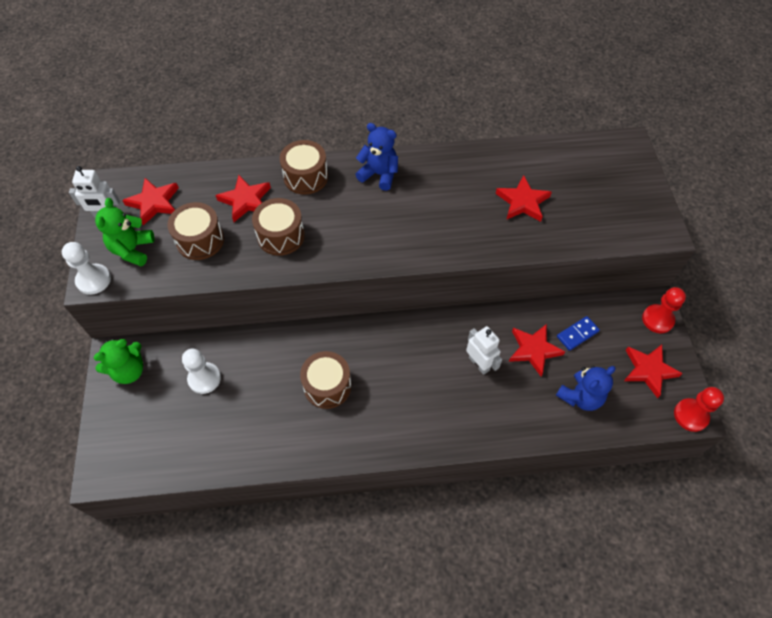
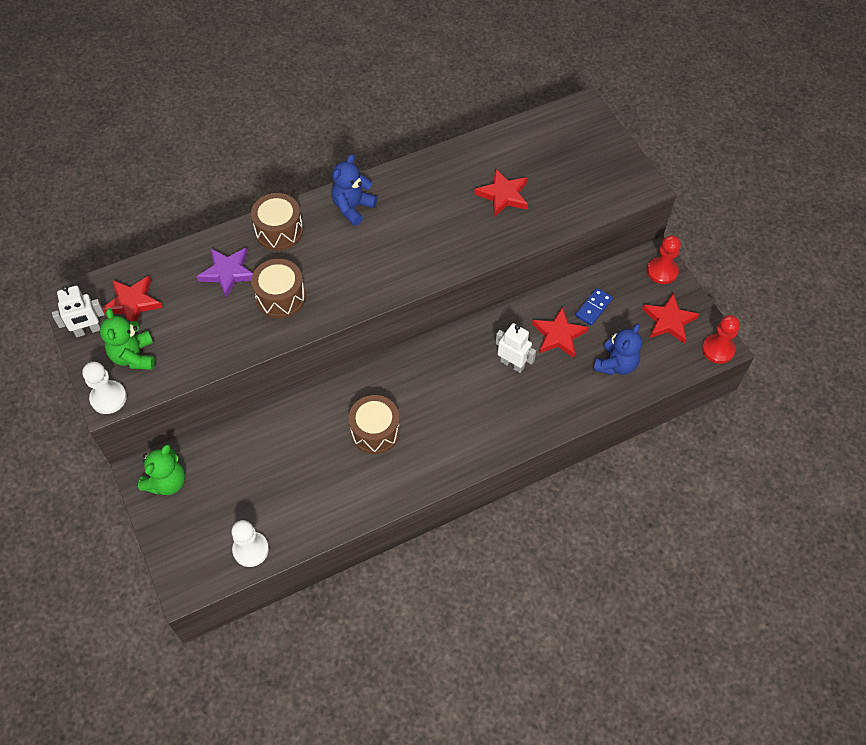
camera: 20 degrees left, 0 degrees up
brown drum [167,202,224,260] -> none
white pawn [182,349,221,394] -> white pawn moved to [231,520,269,567]
red star [215,175,271,222] -> purple star [197,247,253,298]
blue teddy bear [355,123,398,191] -> blue teddy bear turned 60 degrees counterclockwise [331,154,377,226]

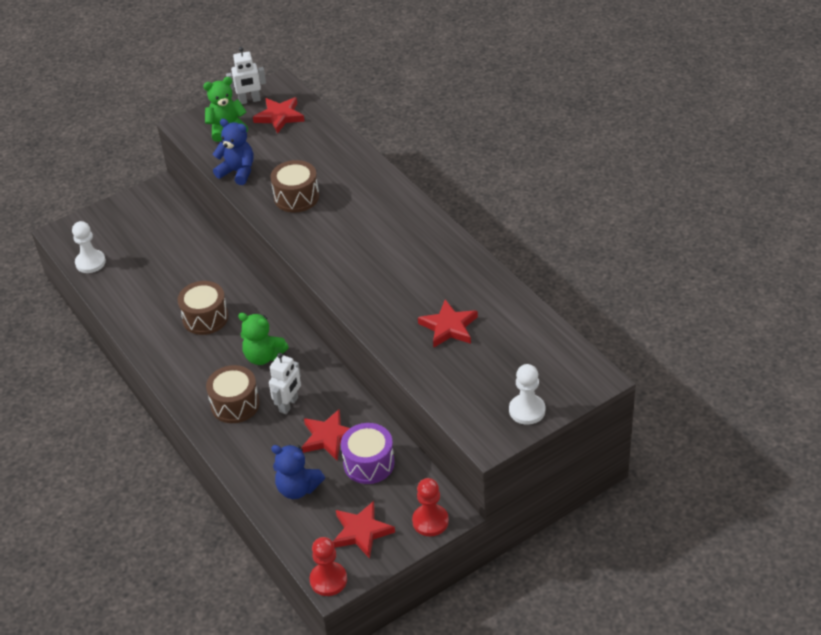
camera: 85 degrees right, 15 degrees down
white robot [52,285,105,337] -> white robot turned 75 degrees counterclockwise [226,47,266,104]
white pawn [82,362,127,414] -> white pawn moved to [509,364,545,425]
green teddy bear [138,445,185,495] -> green teddy bear moved to [238,313,289,365]
purple star [197,247,253,298] -> none
brown drum [251,193,303,251] -> brown drum moved to [206,365,260,423]
blue teddy bear [331,154,377,226] -> blue teddy bear moved to [212,119,253,185]
blue domino [575,288,613,326] -> purple drum [341,423,395,484]

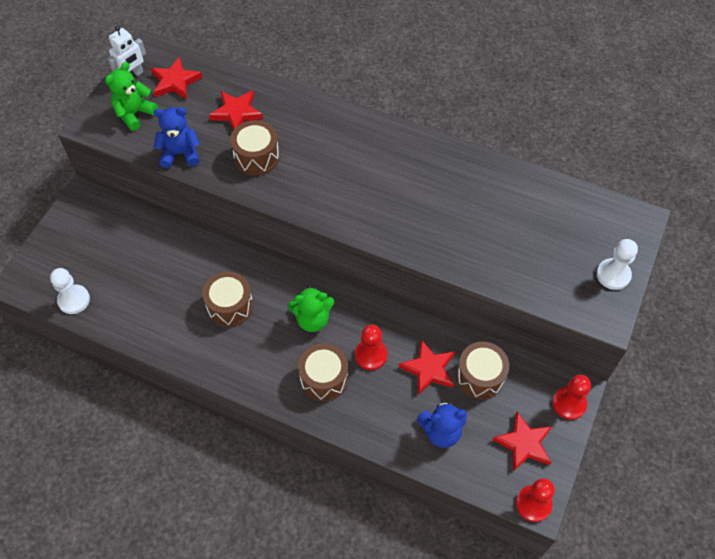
camera: 35 degrees left, 15 degrees up
white robot [269,353,301,414] -> red pawn [355,325,387,370]
purple drum [341,423,395,484] -> brown drum [456,342,509,399]
red star [418,299,478,348] -> red star moved to [209,90,263,130]

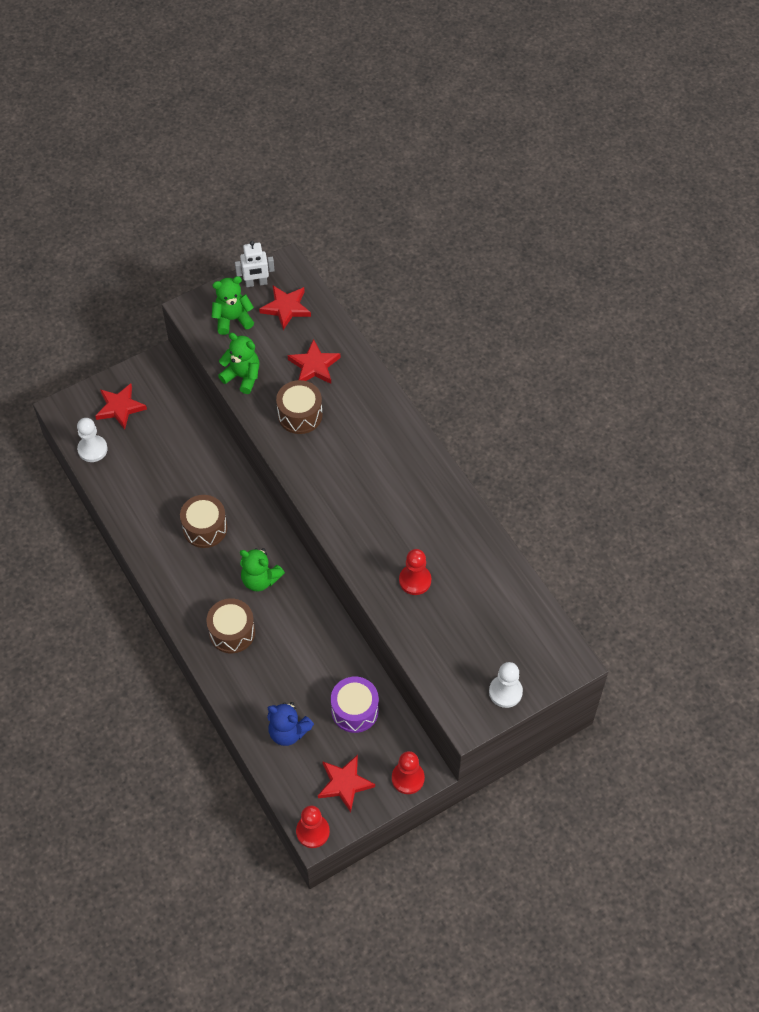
camera: 35 degrees right, 0 degrees up
blue teddy bear [153,107,200,168] -> green teddy bear [218,333,259,394]
red pawn [355,325,387,370] -> red pawn moved to [399,549,431,595]
red star [399,339,455,395] -> red star moved to [95,383,147,430]
brown drum [456,342,509,399] -> purple drum [331,677,379,733]

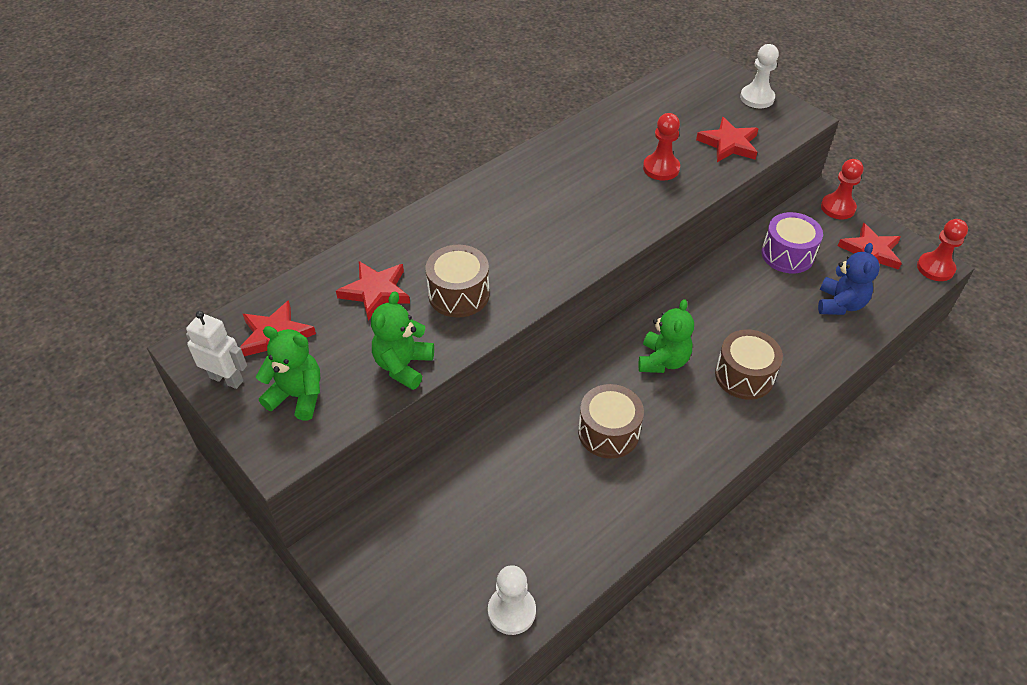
camera: 100 degrees left, 10 degrees down
red star [95,383,147,430] -> red star moved to [696,117,759,162]
green teddy bear [212,276,254,335] -> green teddy bear turned 135 degrees clockwise [256,326,320,421]
white robot [235,241,275,287] -> white robot turned 45 degrees counterclockwise [186,311,247,389]

